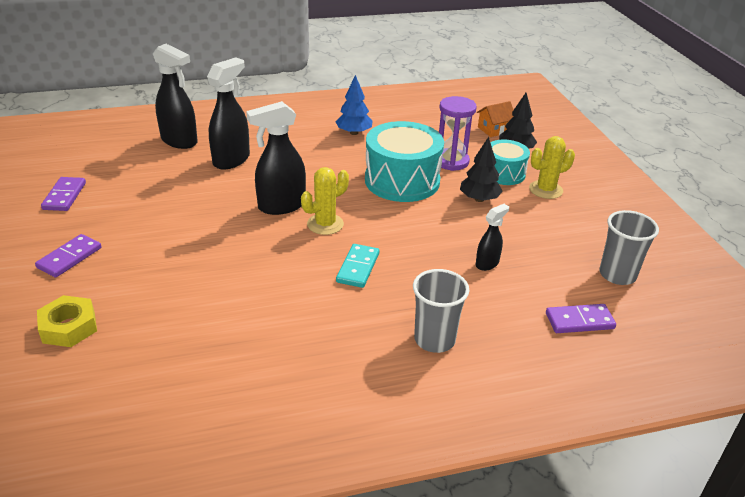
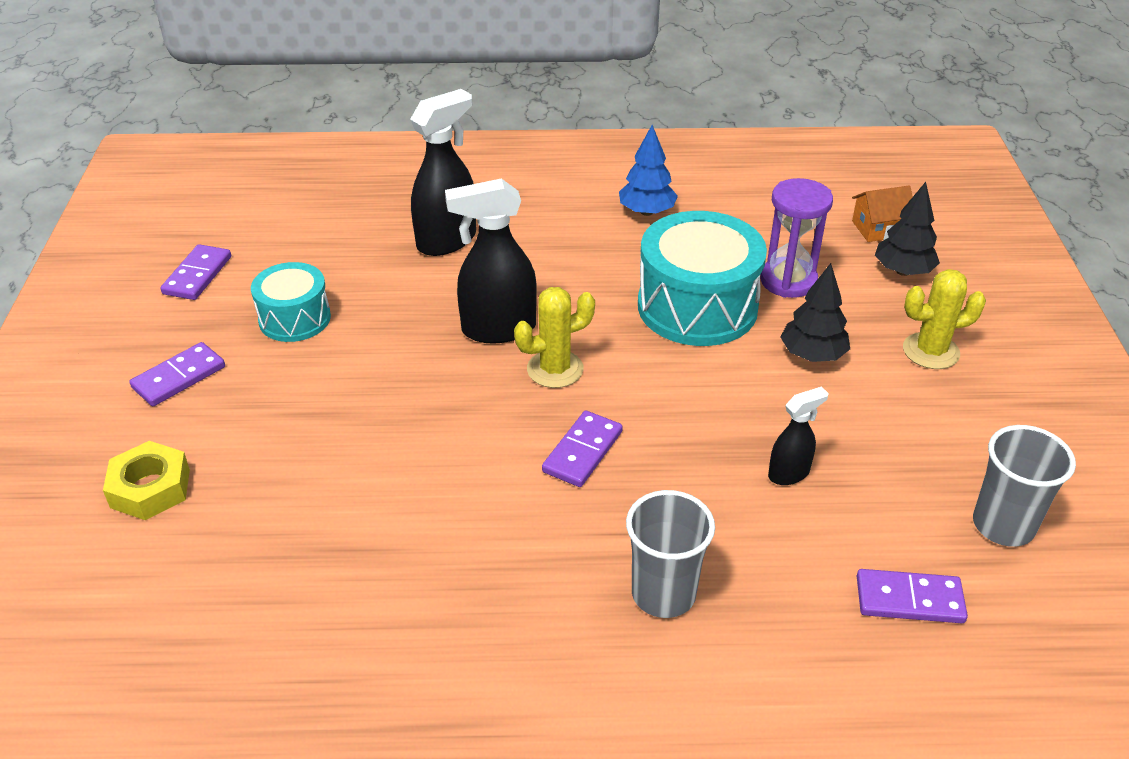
camera: 15 degrees right, 5 degrees up
black spray bottle [153,44,198,149] -> none
turquoise domino [336,244,379,288] -> purple domino [542,411,623,487]
turquoise drum [490,140,530,185] -> turquoise drum moved to [251,262,331,342]

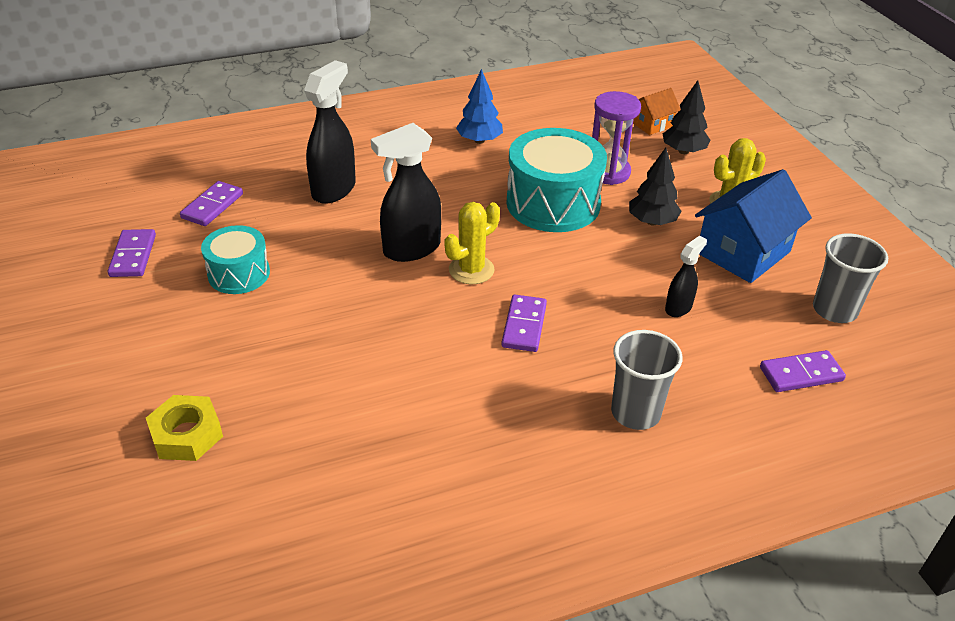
camera: 20 degrees left, 0 degrees up
purple domino [129,342,225,406] -> purple domino moved to [180,181,243,226]
none -> blue house [695,169,812,283]

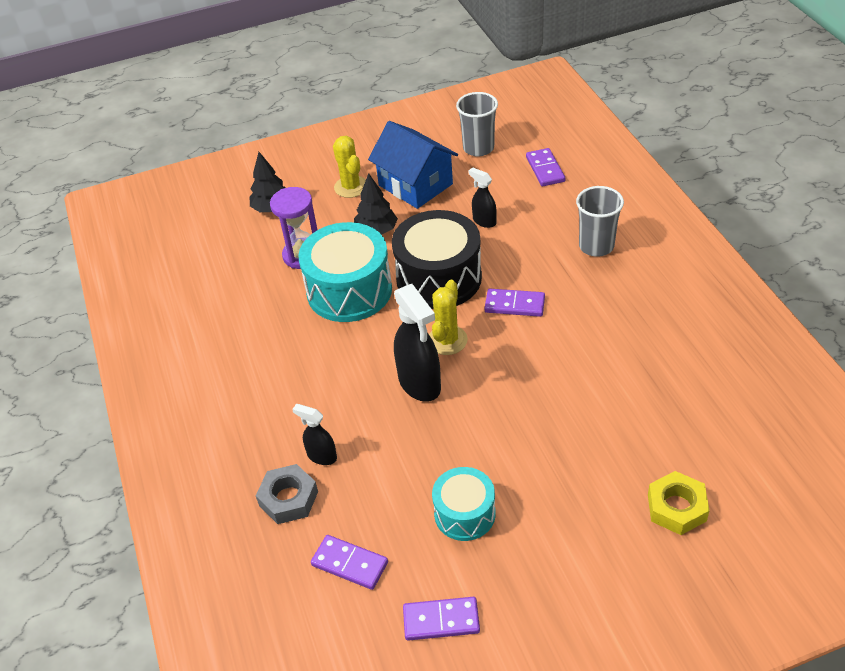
camera: 85 degrees left, 5 degrees up
black spray bottle [304,60,356,204] -> black spray bottle [292,404,337,465], size x0.55
yellow cactus [444,202,500,285] -> yellow cactus turned 60 degrees clockwise [429,280,468,355]
blue tree [456,69,503,144] -> none
orange house [633,88,681,135] -> none
none -> grey nut [256,464,318,524]
none -> black drum [392,210,482,309]

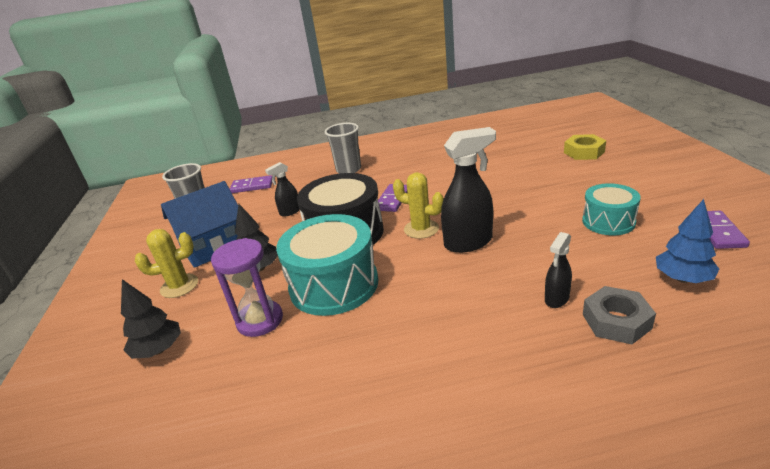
camera: 80 degrees left, 15 degrees down
purple domino [311,535,388,590] -> blue tree [656,199,719,283]

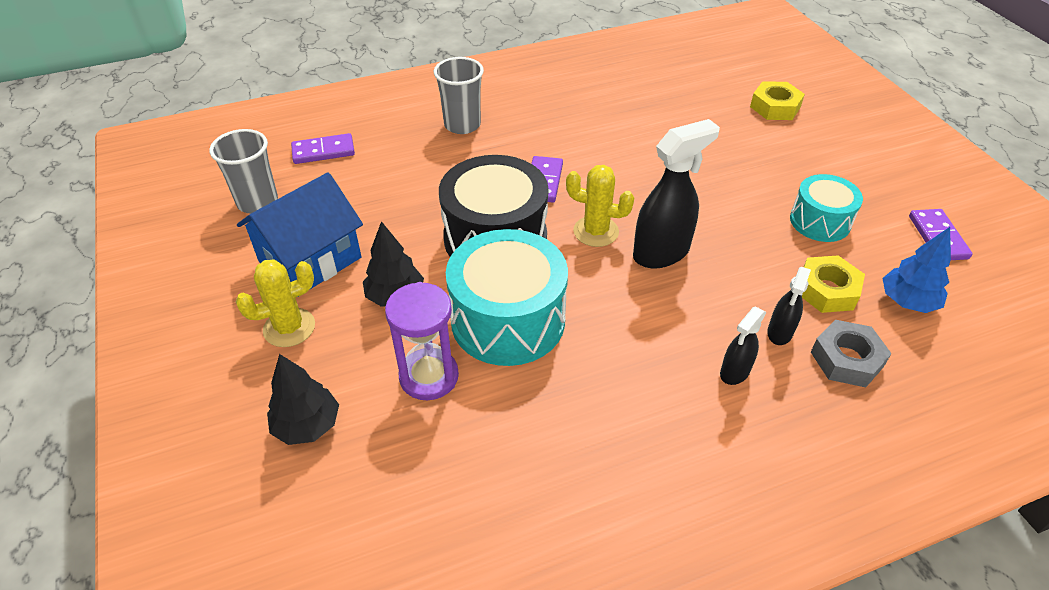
camera: 15 degrees left, 15 degrees up
black spray bottle [265,162,300,217] -> black spray bottle moved to [720,307,766,385]
none -> yellow nut [802,255,865,313]

